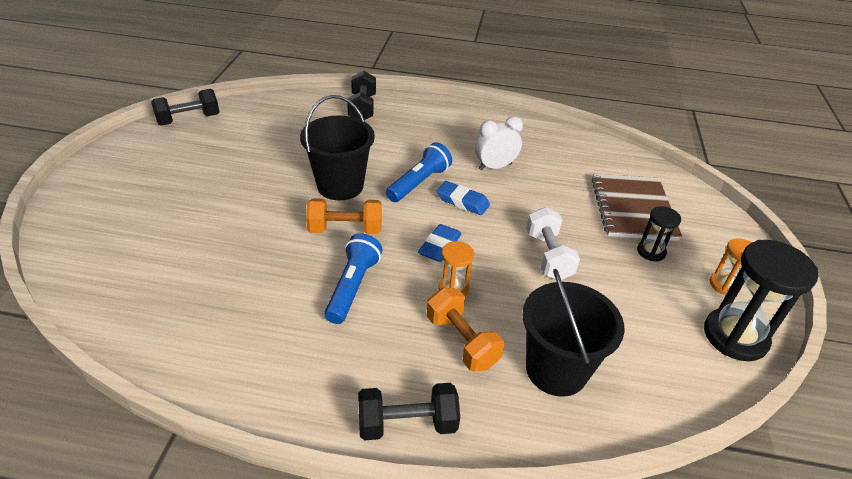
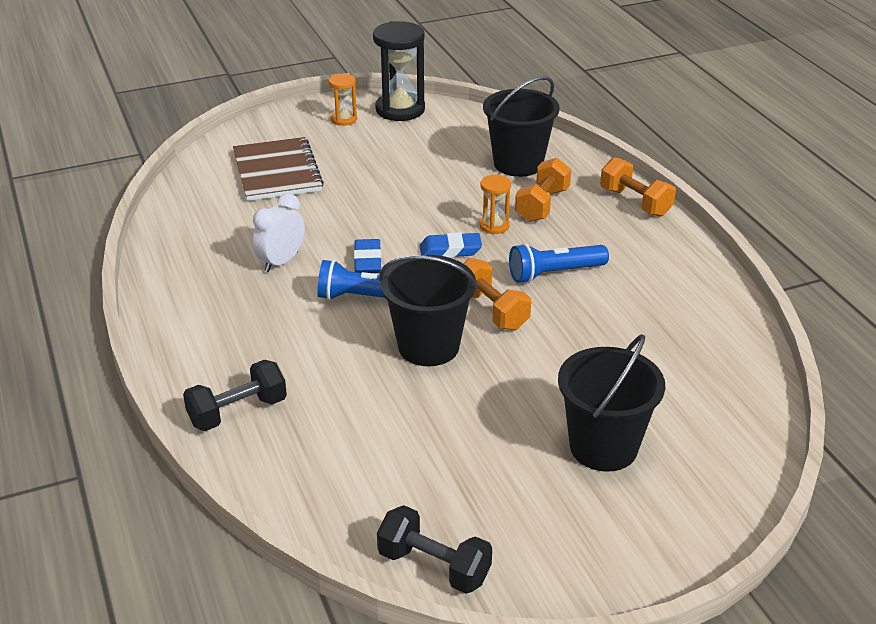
camera: 120 degrees left, 5 degrees down
black dumbbell [358,383,460,440] -> orange dumbbell [600,157,676,217]
white clock [475,116,523,170] -> white clock turned 90 degrees clockwise [252,193,305,272]
white dumbbell [526,207,580,280] -> none
brown notebook [592,174,682,241] -> brown notebook turned 75 degrees counterclockwise [233,137,324,201]
black hourglass [637,206,681,261] -> none
none -> black bucket [558,334,665,472]

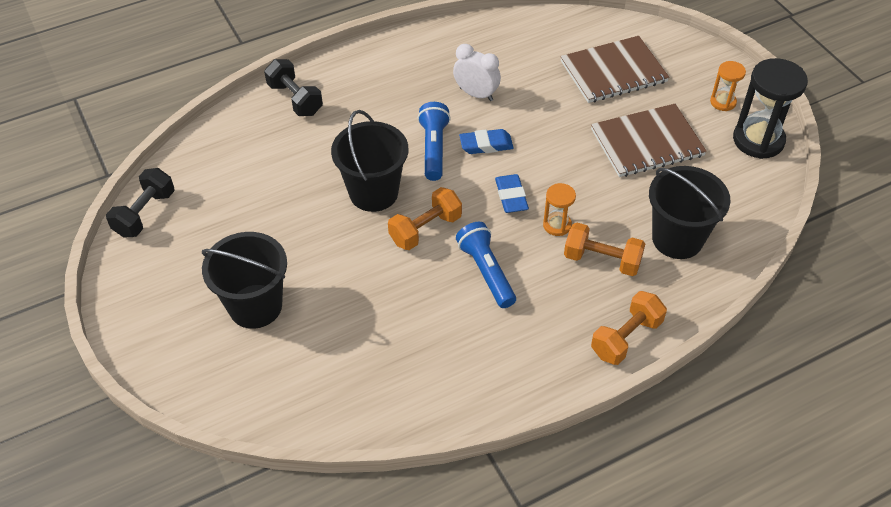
camera: 85 degrees right, 15 degrees up
none -> brown notebook [591,104,707,177]

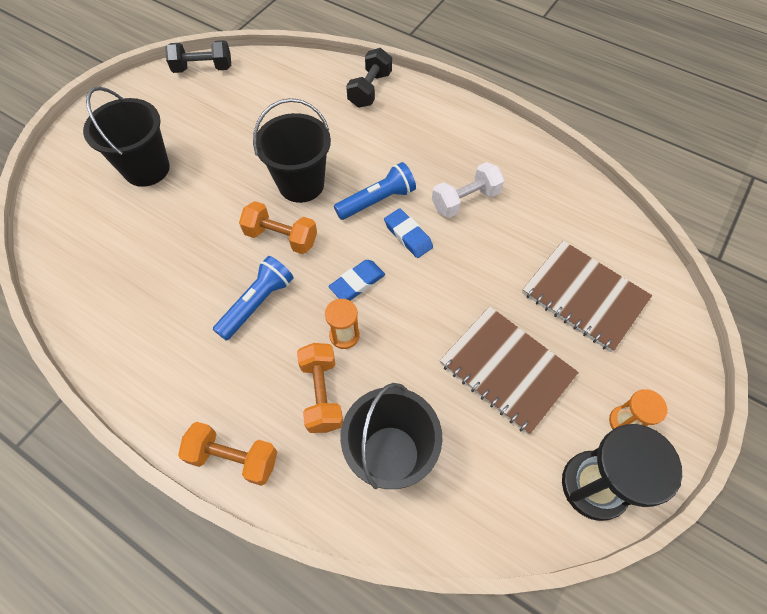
camera: 60 degrees right, 10 degrees up
white clock [453,44,501,101] -> white dumbbell [432,162,504,218]

